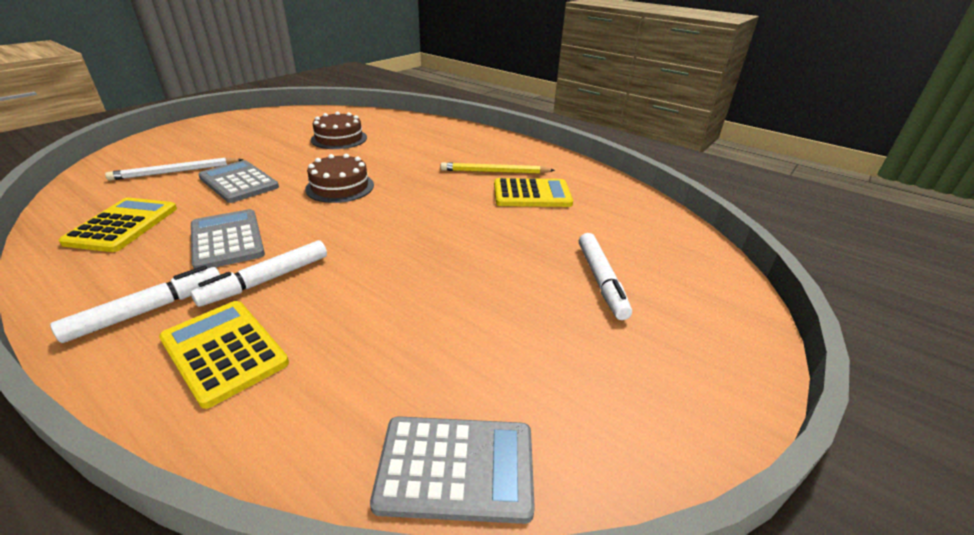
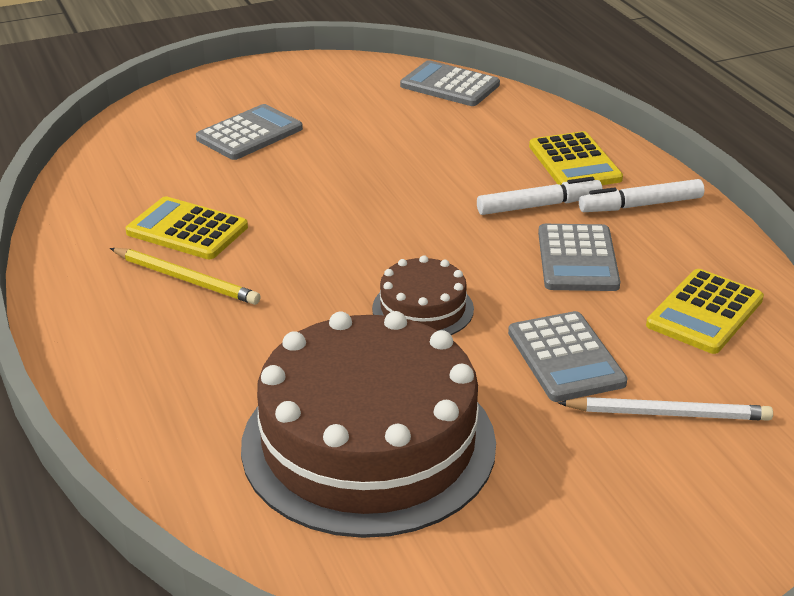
camera: 150 degrees left, 0 degrees up
brown cake [311,112,367,149] -> brown cake [241,311,496,538], size x2.18
white marker [579,233,632,320] -> grey calculator [196,104,303,160]

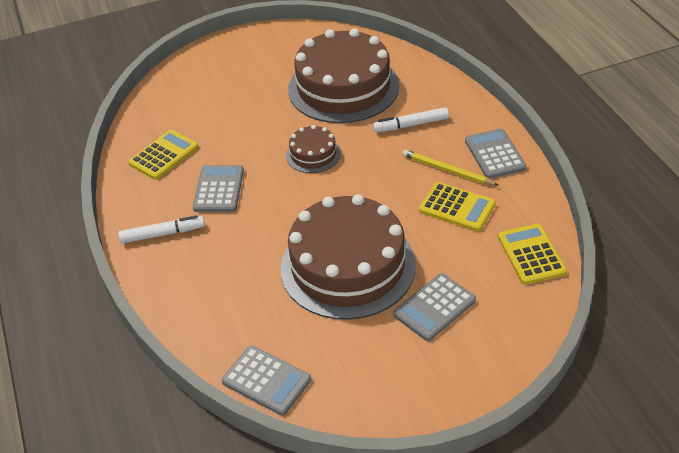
camera: 175 degrees left, 10 degrees up
white marker [477,177,603,215] -> white marker moved to [373,107,449,132]
grey calculator [508,311,628,402] -> grey calculator moved to [465,128,526,179]
yellow calculator [529,131,623,185] -> yellow calculator moved to [498,224,567,285]
white pencil [558,397,773,421] -> none
none -> brown cake [281,194,416,320]

